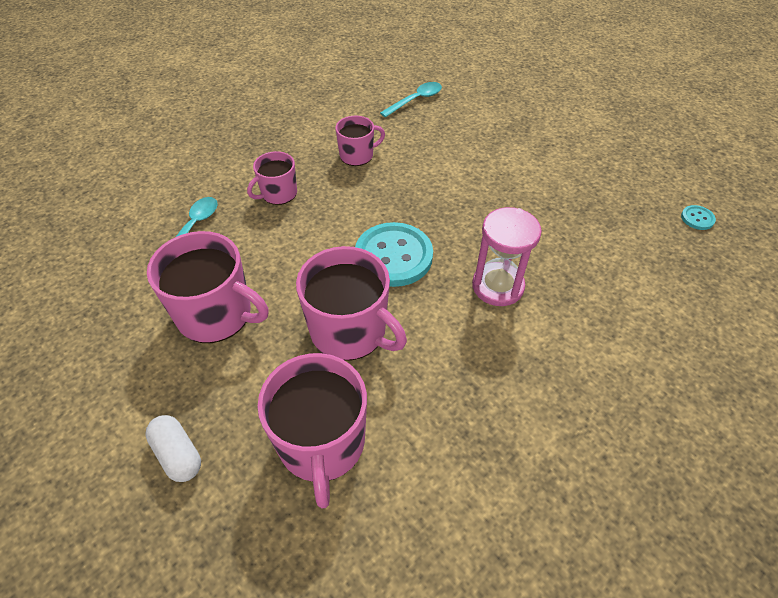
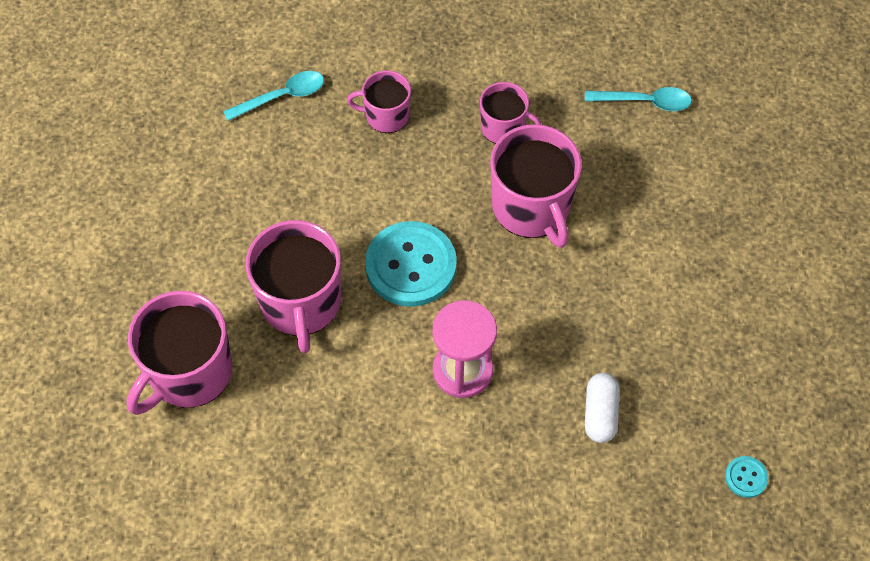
camera: 45 degrees right, 10 degrees up
white capsule [145,415,201,482] -> white capsule moved to [585,373,620,443]
pink mug [147,231,269,343] -> pink mug moved to [490,124,582,248]

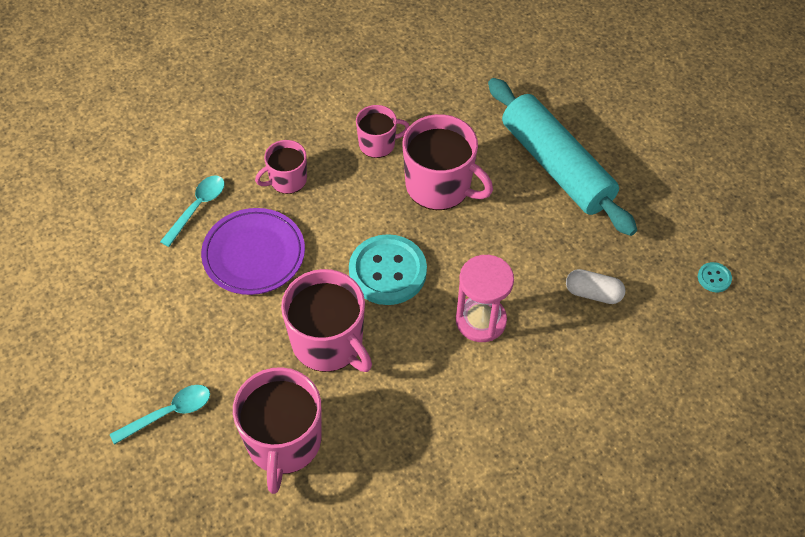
camera: 35 degrees left, 5 degrees down
turquoise spoon [585,87,692,111] -> turquoise spoon moved to [110,385,210,445]
white capsule [585,373,620,443] -> white capsule turned 45 degrees counterclockwise [566,269,625,304]
none -> purple plate [201,208,305,295]
none -> turquoise rolling pin [488,78,637,236]

